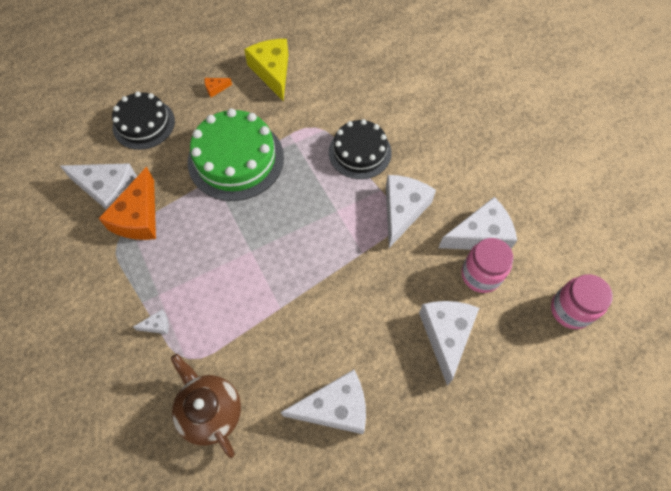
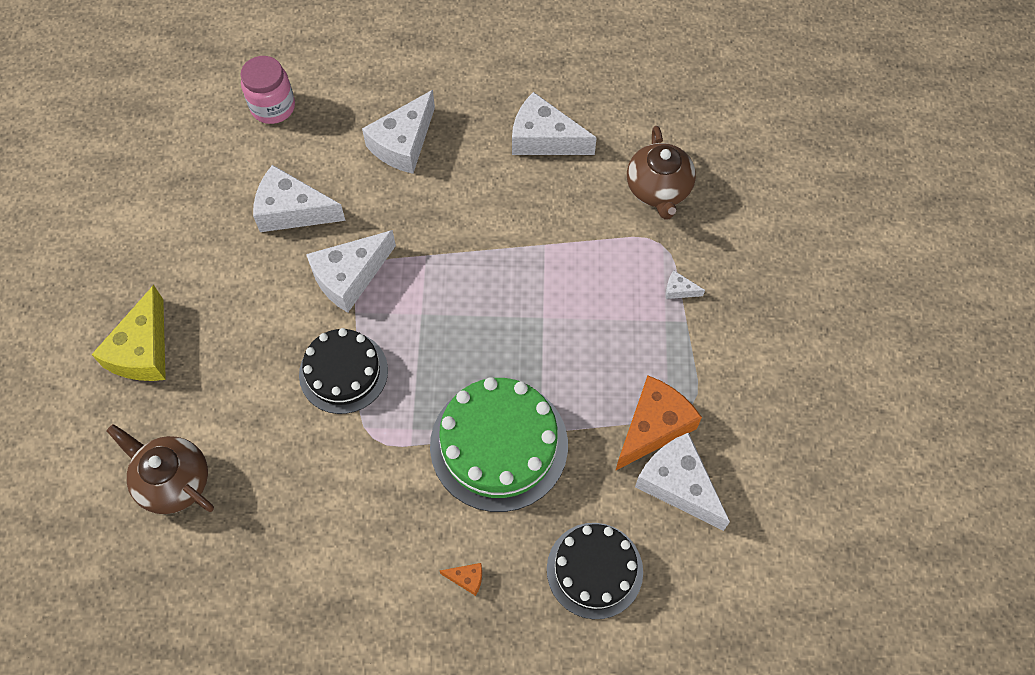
camera: 150 degrees left, 0 degrees up
yellow cheese [244,39,288,101] -> yellow cheese moved to [91,285,166,381]
pink jar [461,238,513,293] -> none
none -> brown teapot [107,424,214,514]

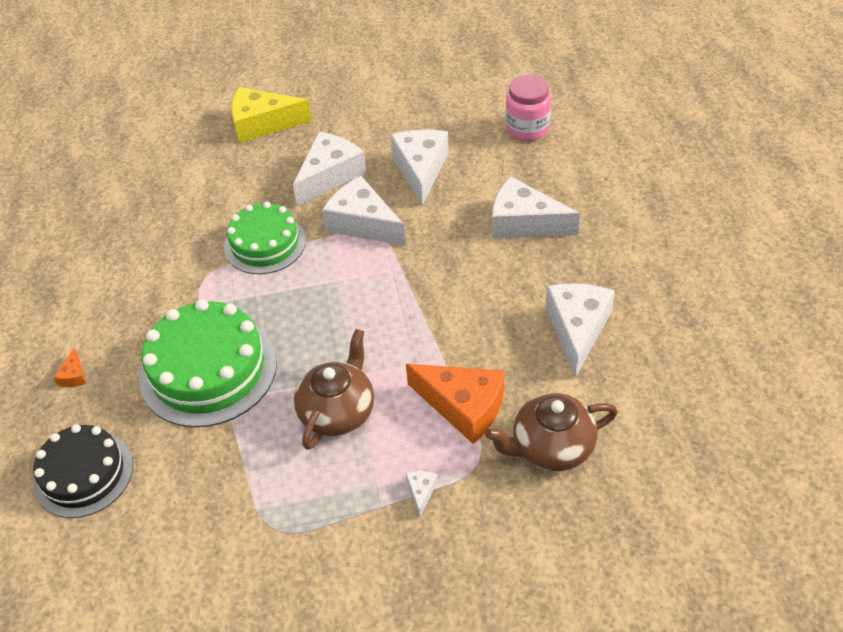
camera: 80 degrees right, 15 degrees down
brown teapot [107,424,214,514] -> brown teapot moved to [294,329,374,450]
black cake [299,328,388,414] -> green cake [224,202,306,274]
orange cheese [616,376,702,470] -> orange cheese moved to [406,364,504,444]
white cheese [635,433,730,531] -> white cheese moved to [293,132,366,206]

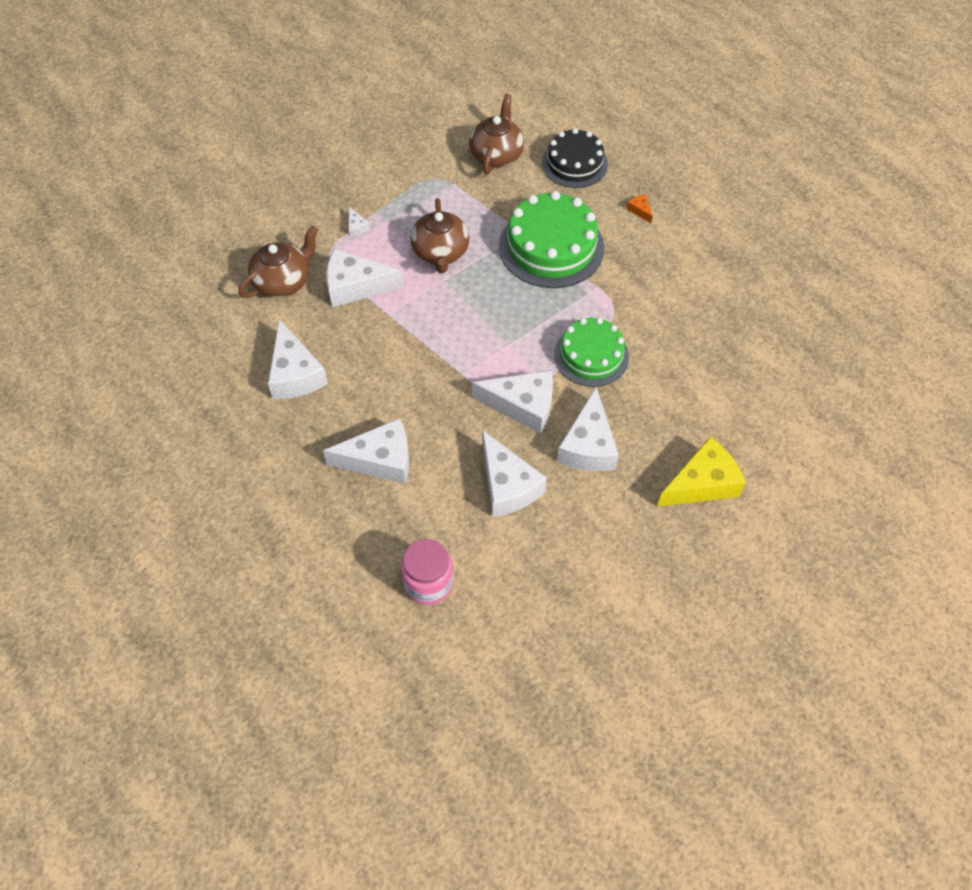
camera: 150 degrees right, 10 degrees up
orange cheese [406,364,504,444] -> white cheese [326,249,404,307]
none -> brown teapot [469,94,524,175]

